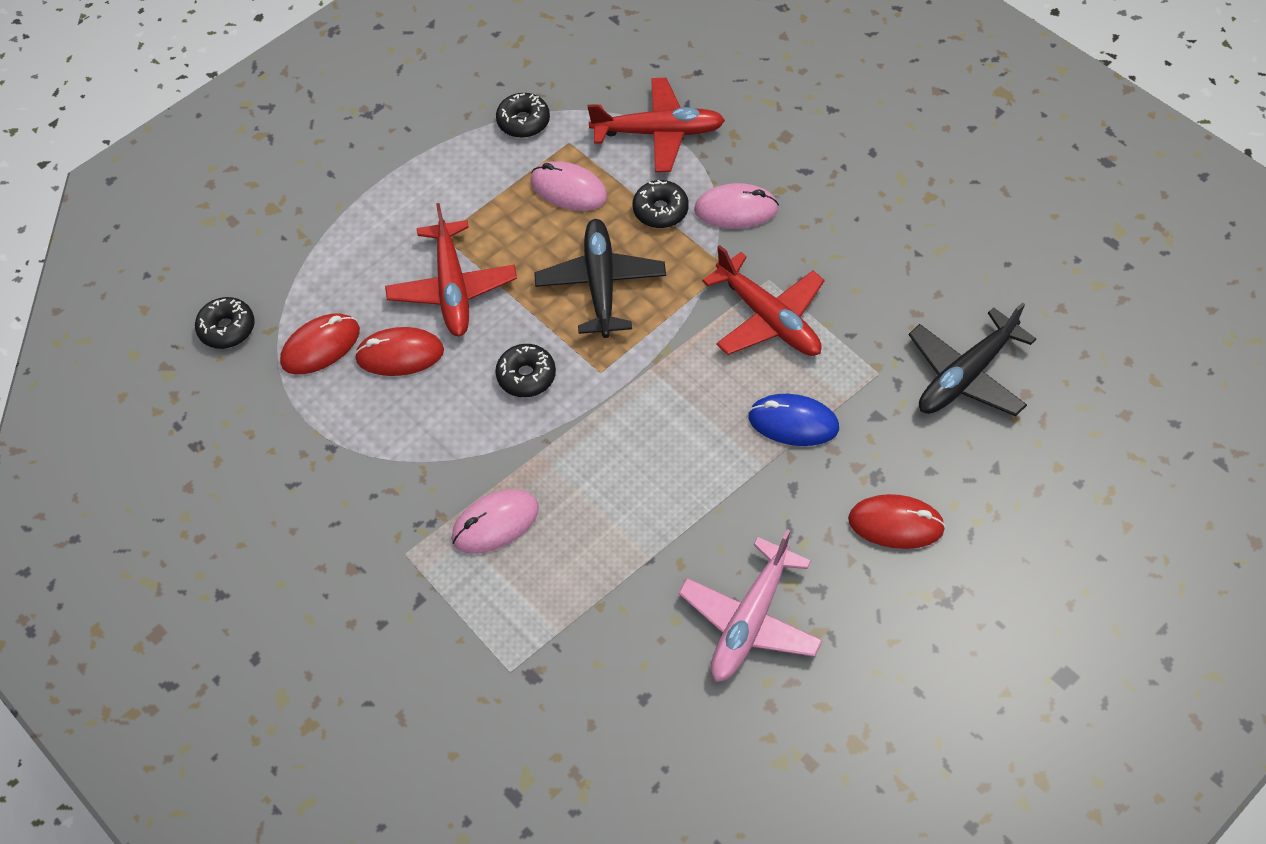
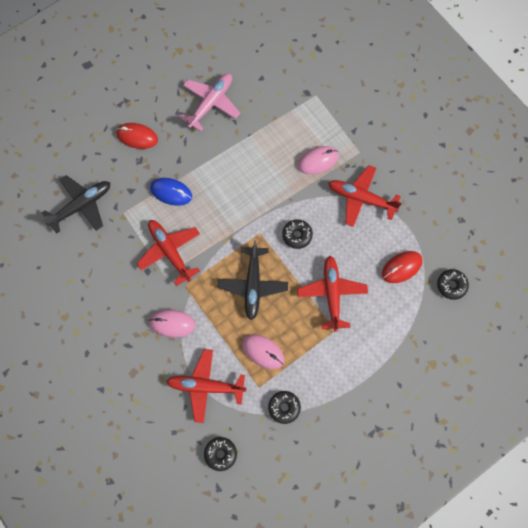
camera: 175 degrees left, 15 degrees up
red mouse [354,327,444,376] -> none
black donut [632,180,689,228] -> black donut moved to [204,437,237,471]
none -> red plane [328,165,402,227]

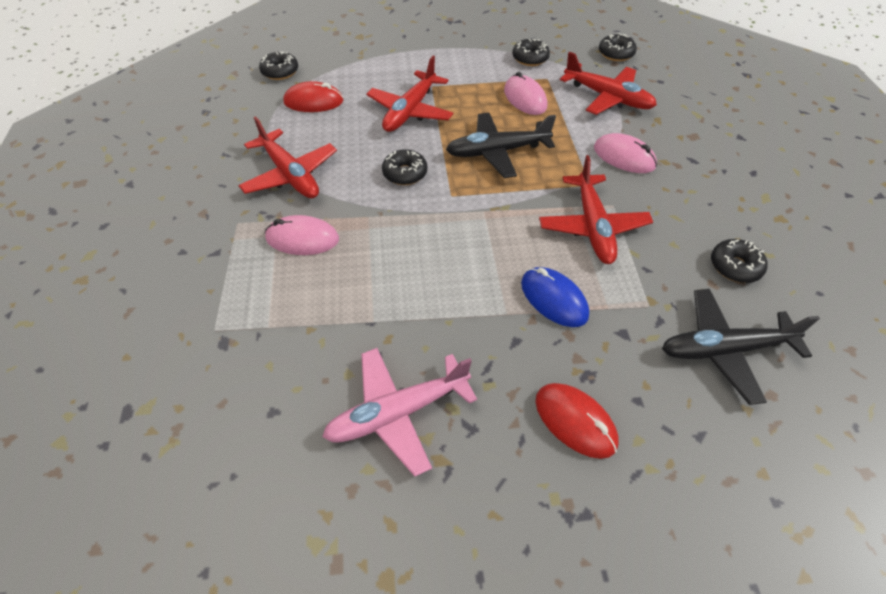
camera: 150 degrees left, 20 degrees down
black plane [218,240,288,320] -> black plane turned 135 degrees counterclockwise [446,112,556,178]
none -> black donut [711,239,768,283]

